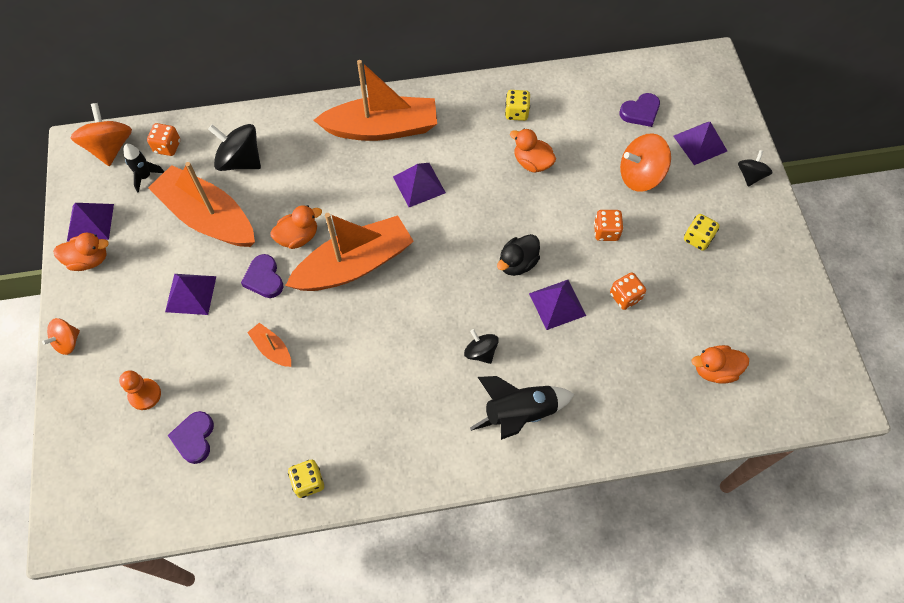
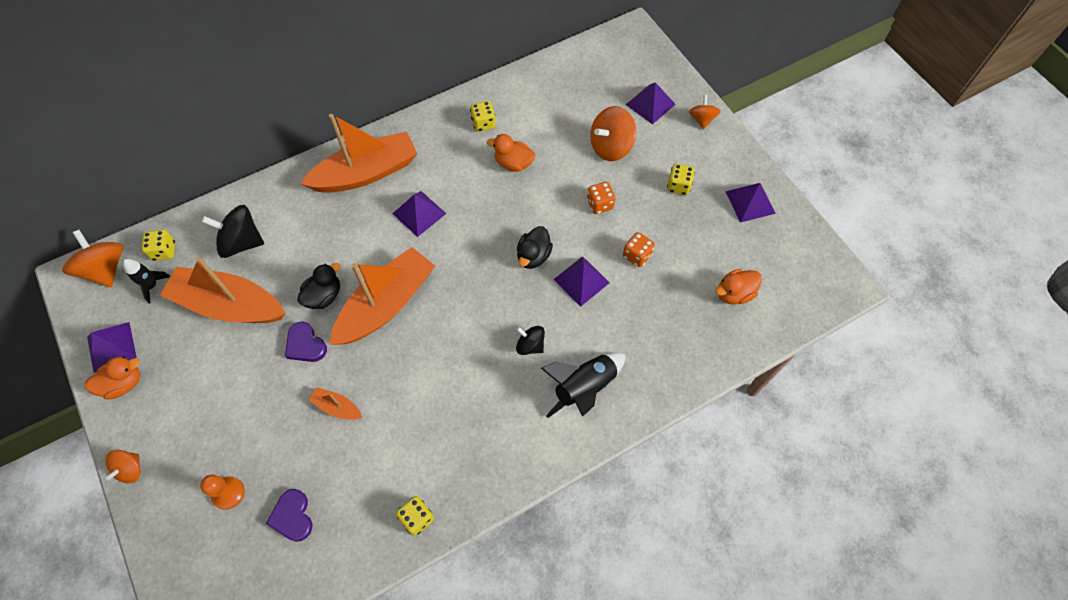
camera: 20 degrees left, 0 degrees up
orange dice [147,123,180,156] -> yellow dice [142,230,175,261]
purple pyramid [165,274,216,315] -> purple pyramid moved to [725,183,776,223]
orange duck [270,205,322,249] -> black duck [297,263,341,309]
purple heart [620,93,660,127] -> none
black spinning top [738,150,773,187] -> orange spinning top [689,95,720,129]

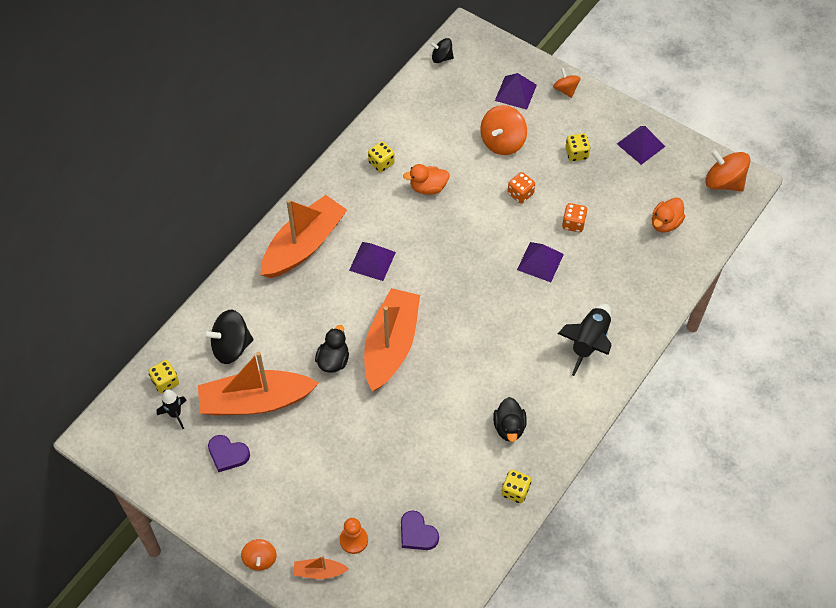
camera: 25 degrees left, 5 degrees down
orange spinning top [62,230,123,287] -> orange spinning top moved to [705,149,750,192]
orange duck [85,357,140,400] -> none
purple pyramid [87,322,137,373] -> none
purple heart [285,321,327,362] -> purple heart moved to [208,435,250,472]
orange boat [309,387,362,420] -> orange boat moved to [294,556,349,579]
black spinning top [516,326,545,355] -> black spinning top moved to [430,38,454,63]
black duck [517,226,553,269] -> black duck moved to [493,397,527,442]

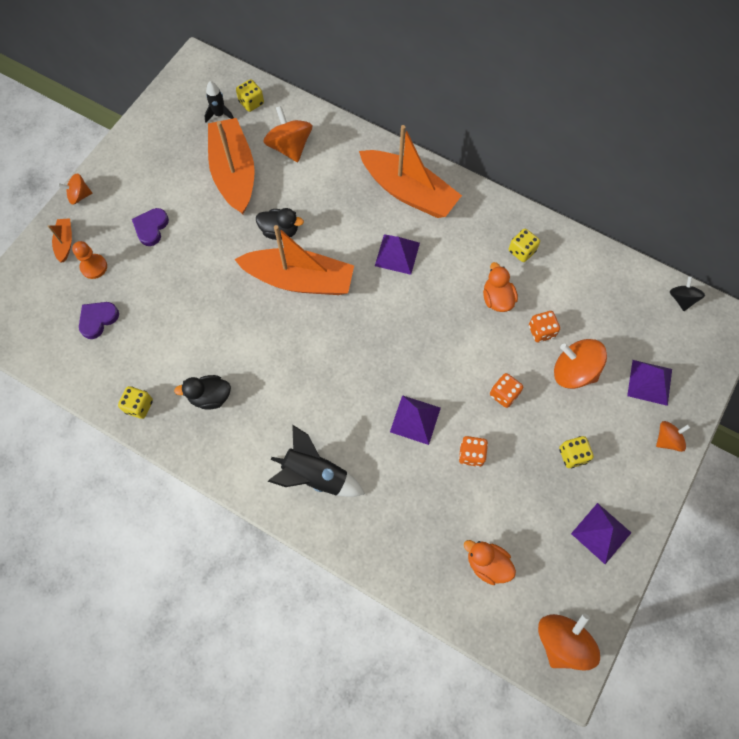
camera: 85 degrees right, 10 degrees up
black spinning top [203,310,253,364] -> orange spinning top [263,106,312,162]
purple heart [208,435,250,472] -> purple heart moved to [132,208,169,246]
none -> orange dice [529,311,560,342]

